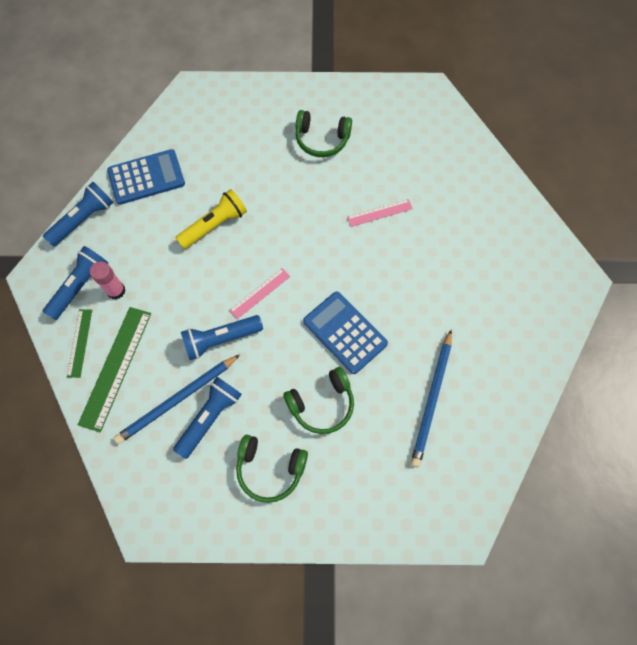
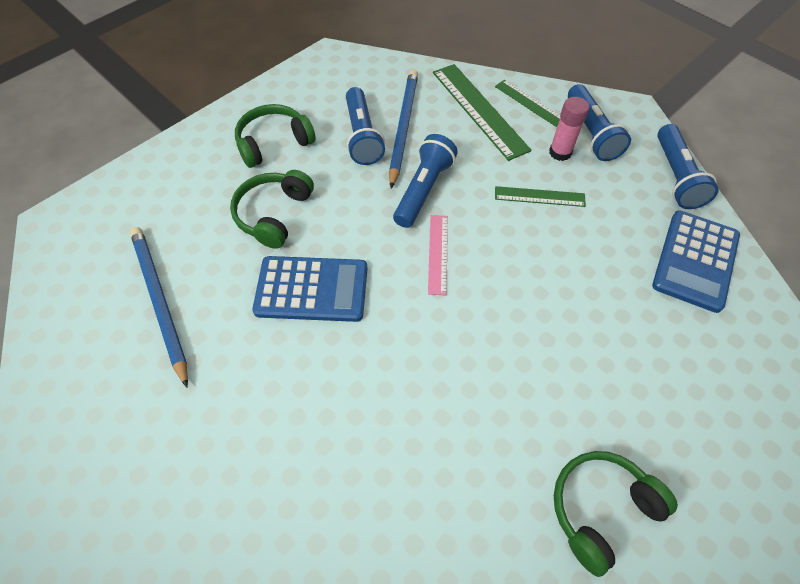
camera: 135 degrees right, 10 degrees down
yellow flashlight [176,189,247,249] -> none
pink ruler [347,199,413,227] -> none
none -> green ruler [495,186,586,207]

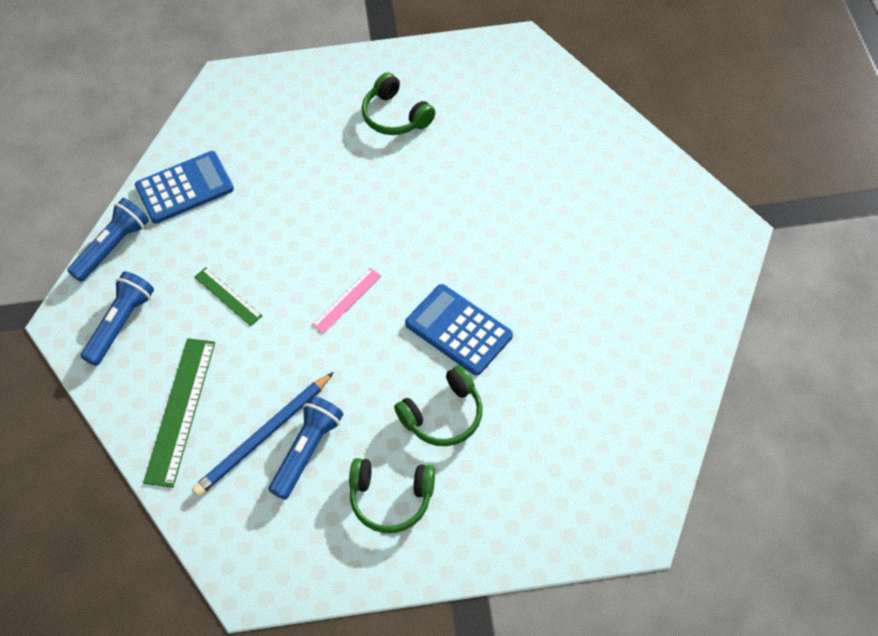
camera: 140 degrees left, 0 degrees up
blue pencil [130,227,188,388] -> none
blue flashlight [393,134,458,228] -> none
green ruler [495,80,560,127] -> none
pink glue stick [549,97,589,161] -> none
green headphones [554,451,678,577] -> green headphones turned 45 degrees clockwise [362,72,435,135]

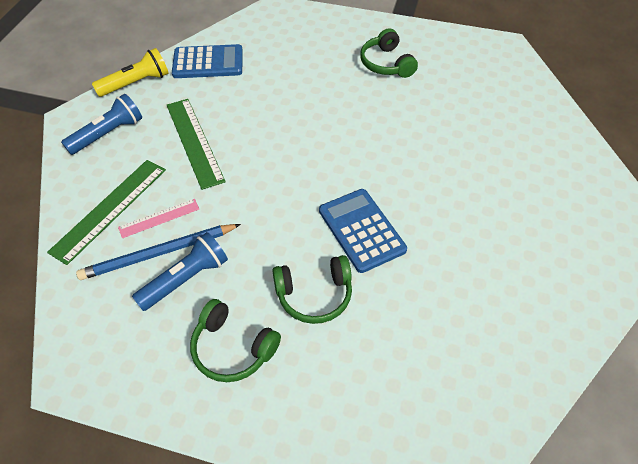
camera: 20 degrees right, 5 degrees down
blue flashlight [67,198,149,282] -> yellow flashlight [92,48,169,97]
green ruler [194,267,263,326] -> green ruler [167,99,226,190], size x1.77
pink ruler [312,267,381,334] -> pink ruler moved to [118,199,199,238]

